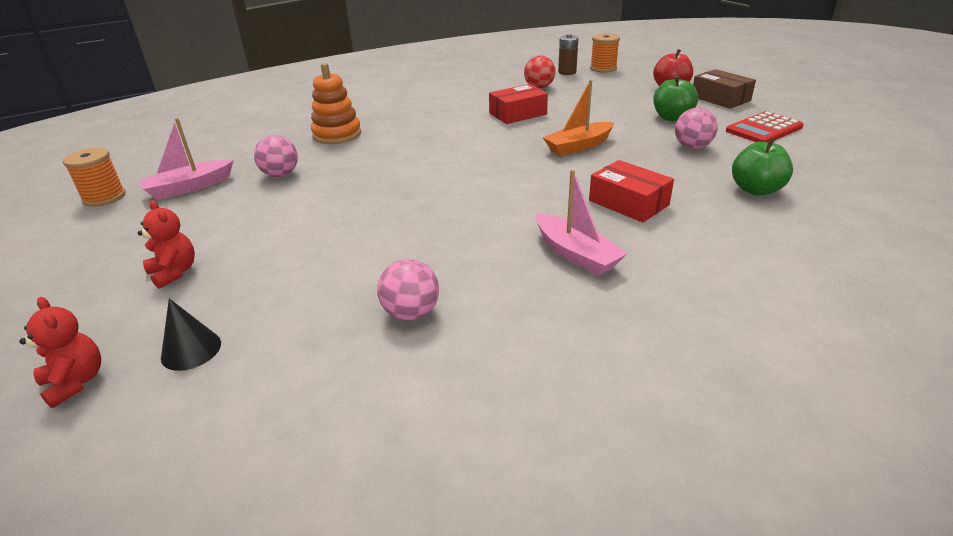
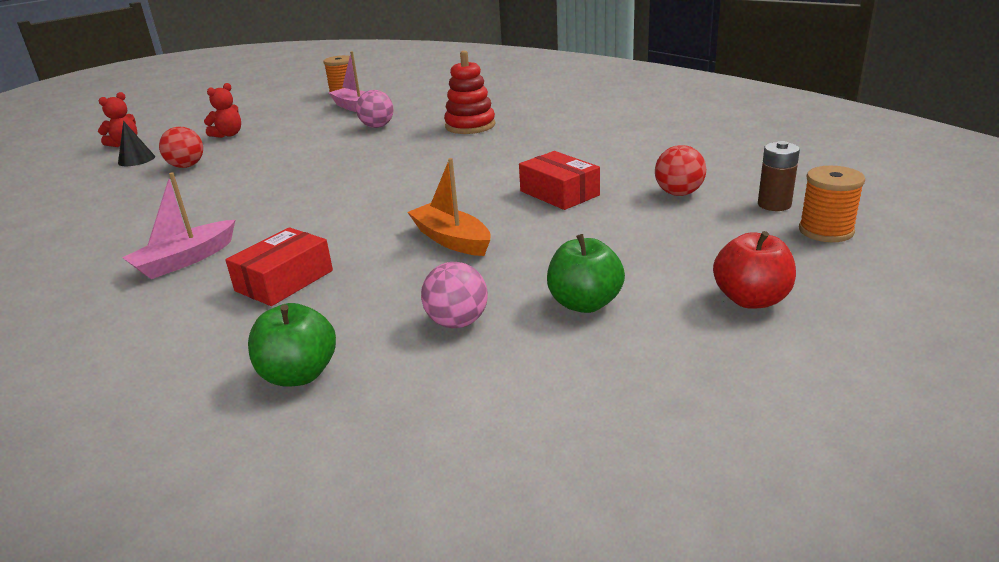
camera: 80 degrees right, 5 degrees down
orange stacking toy [311,63,361,144] -> red stacking toy [444,51,495,134]
pink ball [377,259,439,321] -> none
brown box [693,69,756,109] -> none
red calculator [726,111,804,142] -> none
none -> red ball [159,127,203,168]

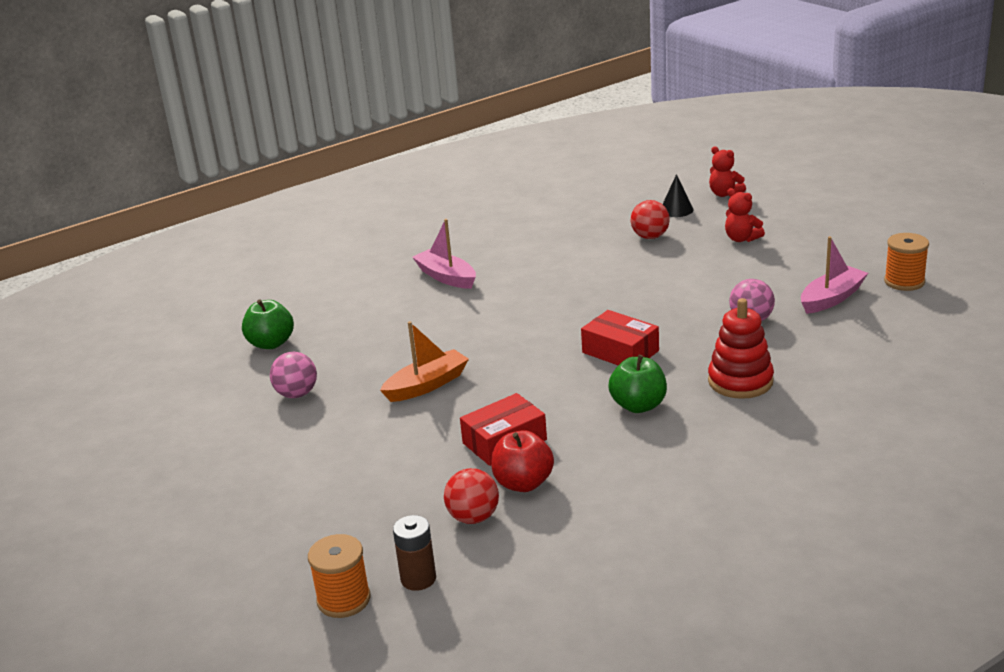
camera: 95 degrees right, 0 degrees up
red box [225,227,333,306] -> red box moved to [581,310,659,365]
green apple [547,234,625,313] -> green apple moved to [608,355,667,413]
red apple [713,231,796,309] -> red apple moved to [491,430,554,492]

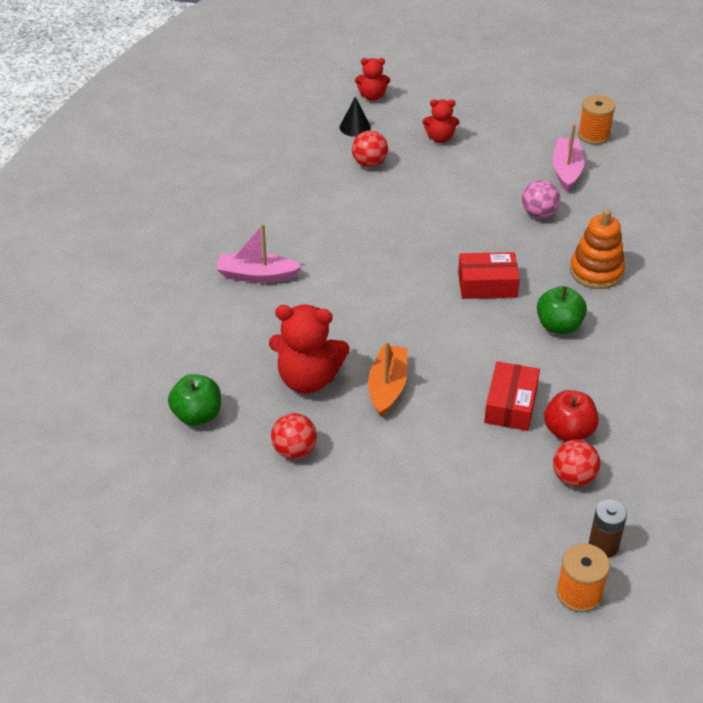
camera: 45 degrees left, 15 degrees up
pink ball [270,352,317,398] -> red ball [271,413,317,459]
red stacking toy [708,298,774,399] -> orange stacking toy [570,209,625,289]
none -> red teddy bear [269,305,349,394]

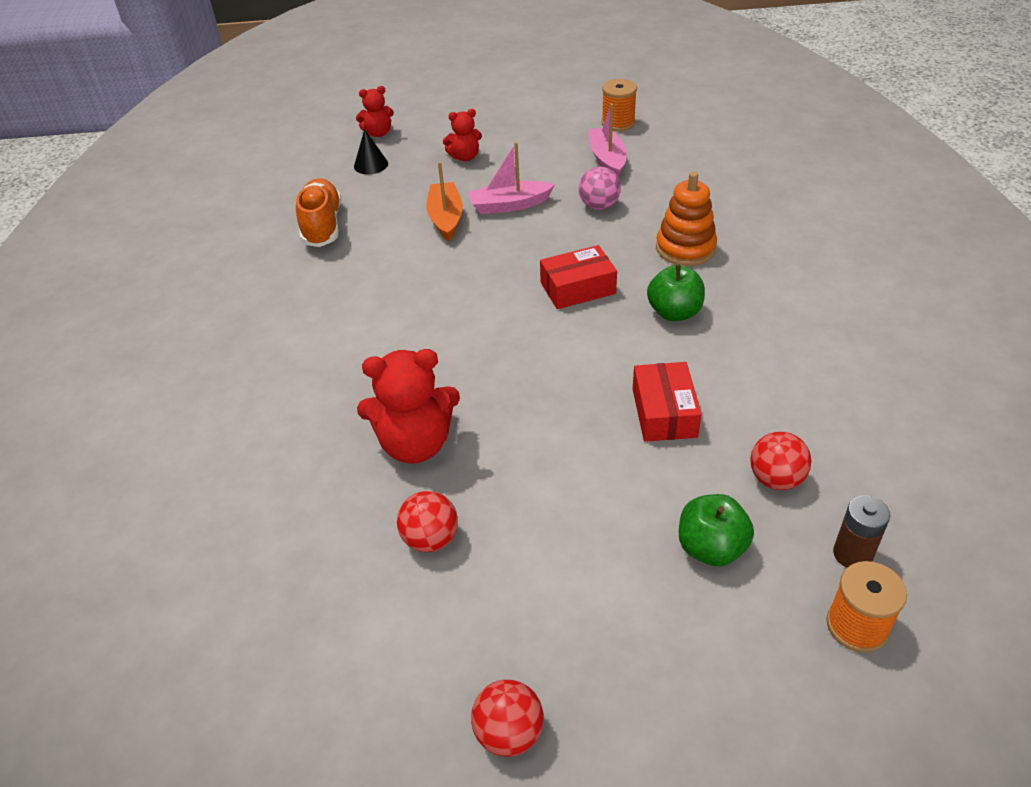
camera: 15 degrees left, 0 degrees up
green apple [168,374,221,426] -> green apple moved to [679,494,754,566]
pink boat [217,224,302,283] -> pink boat moved to [468,142,555,214]
red ball [352,131,388,168] -> red ball moved to [471,679,544,757]
orange boat [368,341,407,417] -> orange boat moved to [427,162,463,241]
red apple [544,390,599,442] -> none
none -> orange shoe [296,178,341,247]

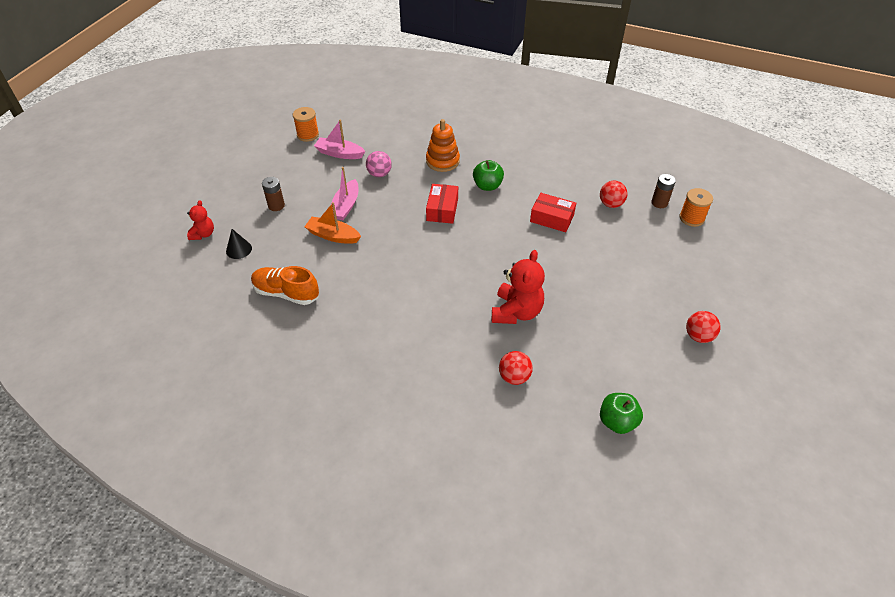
camera: 65 degrees left, 5 degrees up
red ball [397,491,458,552] -> red ball moved to [499,351,533,385]
red teddy bear [443,109,482,161] -> brown battery [262,177,285,211]
green apple [679,494,754,566] -> green apple moved to [600,393,643,434]

